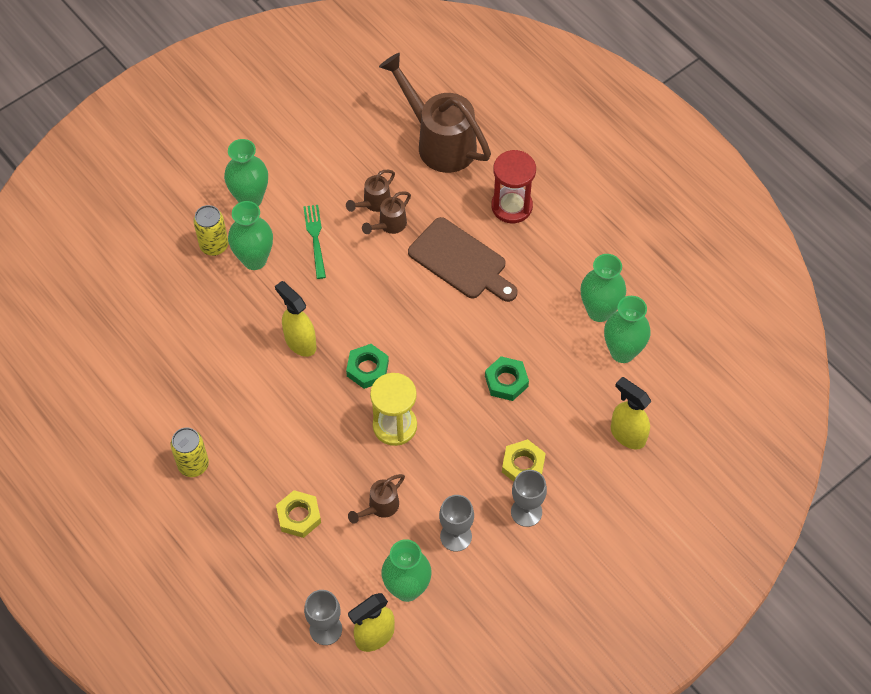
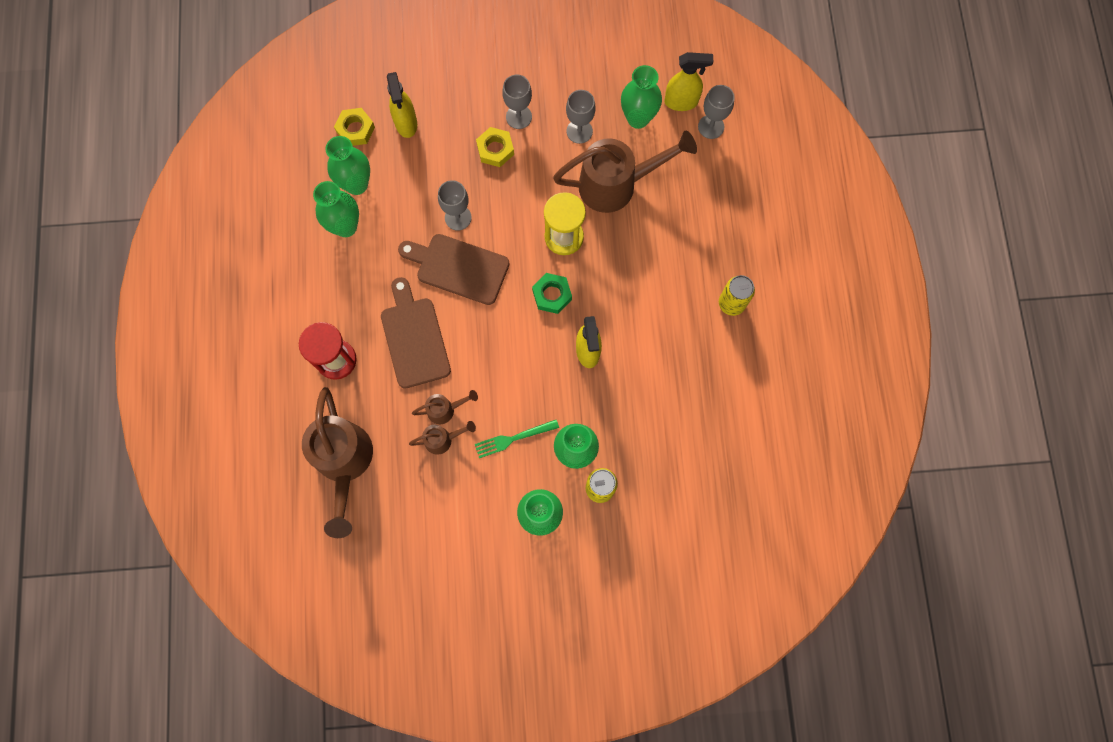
camera: 145 degrees left, 15 degrees up
yellow nut [276,490,321,538] -> yellow nut moved to [334,108,375,146]
green fork [303,205,326,279] -> green fork turned 45 degrees clockwise [475,420,559,458]
brown watering can [348,474,405,524] -> brown watering can [553,131,697,213], size x2.18
green nut [485,356,529,401] -> grey goblet [438,180,472,231]
none -> brown cutting board [398,234,510,305]

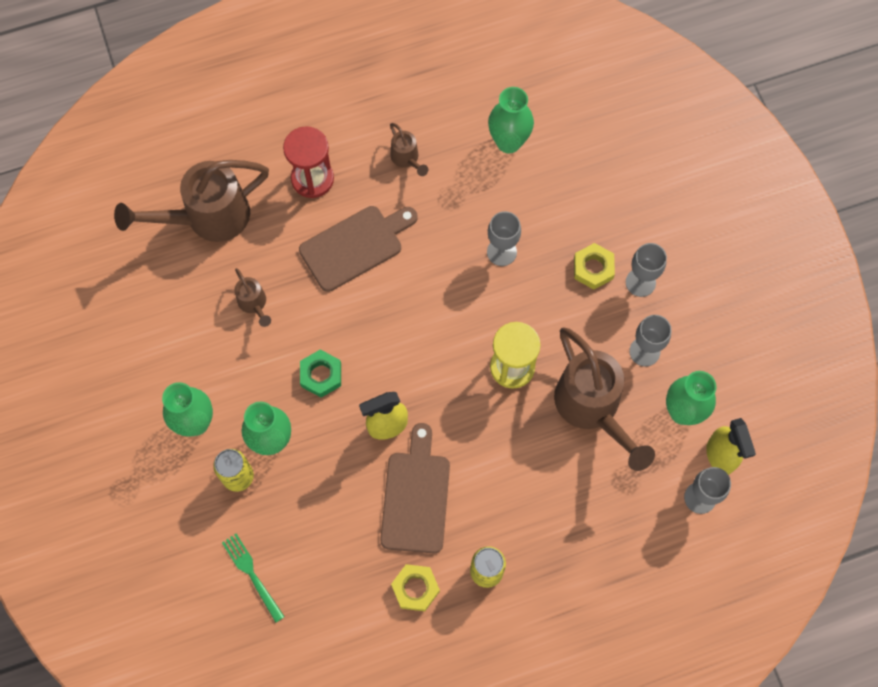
camera: 75 degrees right, 5 degrees down
green vase [313,181,359,237] -> none
yellow nut [334,108,375,146] -> yellow nut moved to [391,564,440,611]
yellow spray bottle [387,72,417,138] -> none
brown cutting board [398,234,510,305] -> brown cutting board moved to [380,423,450,554]
brown watering can [412,390,478,424] -> brown watering can moved to [390,123,428,176]
green fork [475,420,559,458] -> green fork moved to [222,534,285,622]
green nut [532,273,572,314] -> green nut moved to [300,350,341,398]

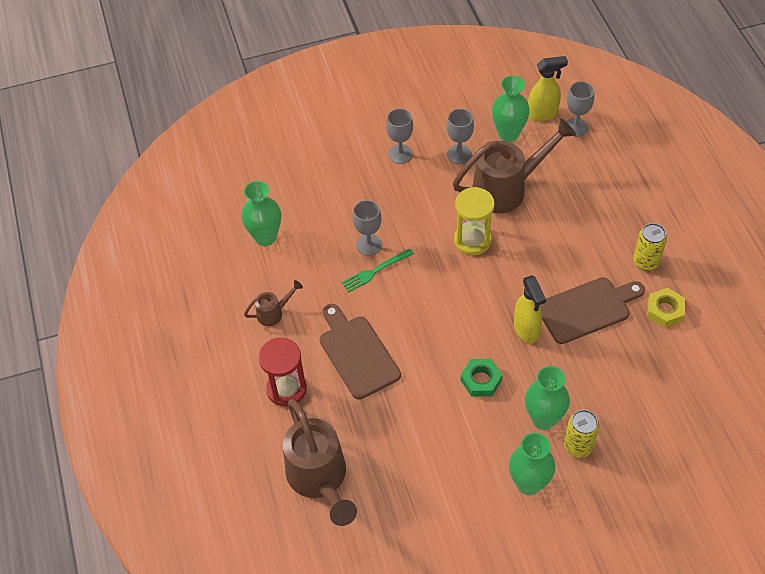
camera: 85 degrees left, 15 degrees down
green fork [222,534,285,622] -> green fork moved to [342,248,414,292]
brown watering can [235,268,271,327] -> none
brown cutting board [380,423,450,554] -> brown cutting board turned 150 degrees clockwise [539,277,645,344]
yellow nut [574,243,615,289] -> none

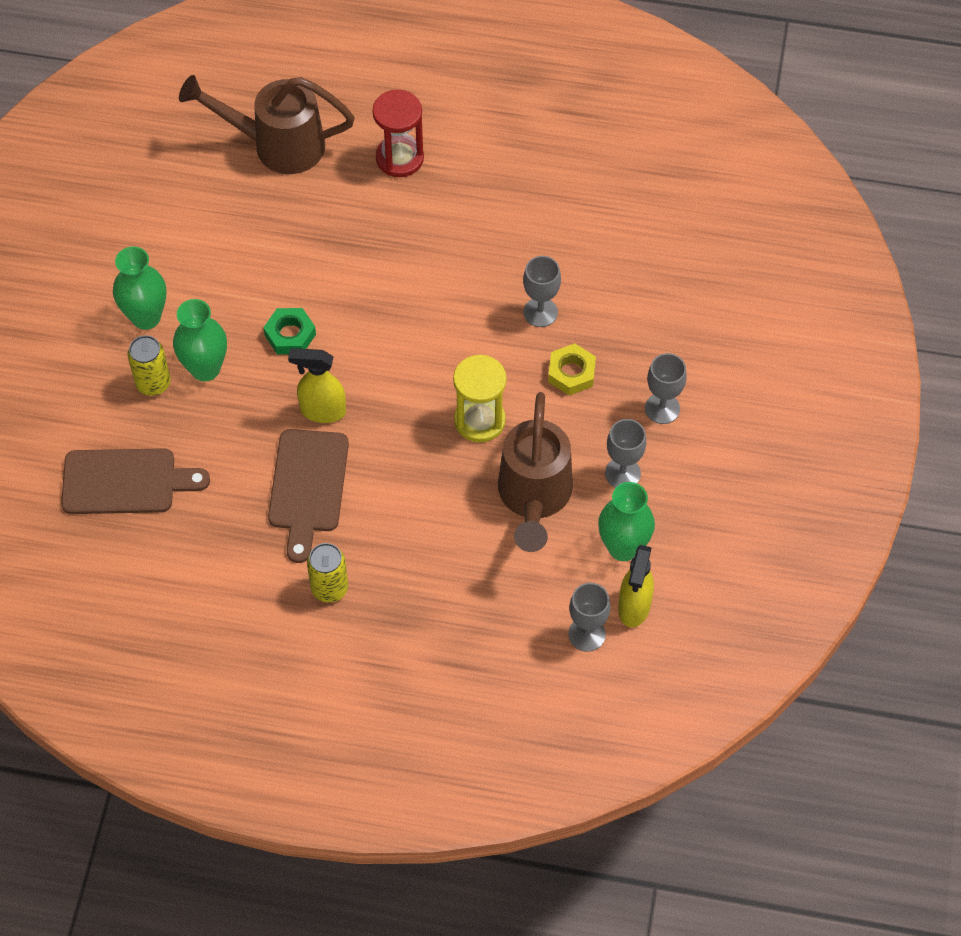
camera: 115 degrees right, 5 degrees up
green vase [241,181,281,246] -> none
brown watering can [244,280,303,326] -> none
brown cutting board [320,304,401,400] -> brown cutting board moved to [61,448,210,514]
green fork [342,248,414,292] -> none
yellow nut [647,288,685,328] -> yellow nut moved to [548,343,596,395]

